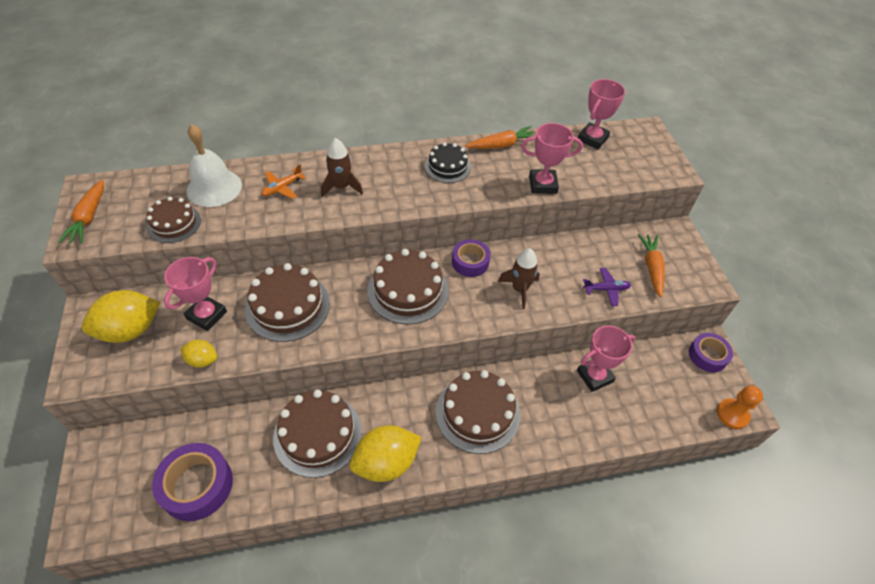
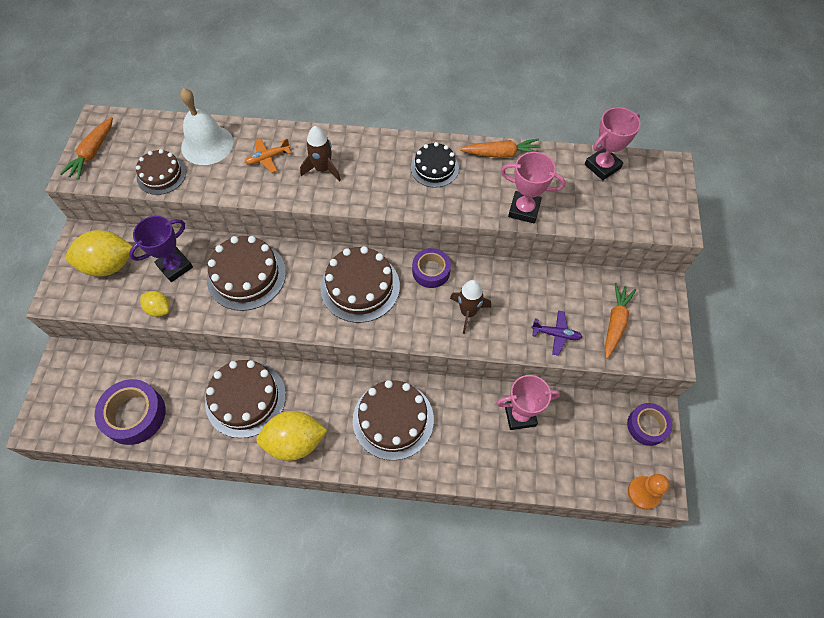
camera: 20 degrees right, 10 degrees up
pink trophy [164,257,227,331] -> purple trophy [129,216,193,282]

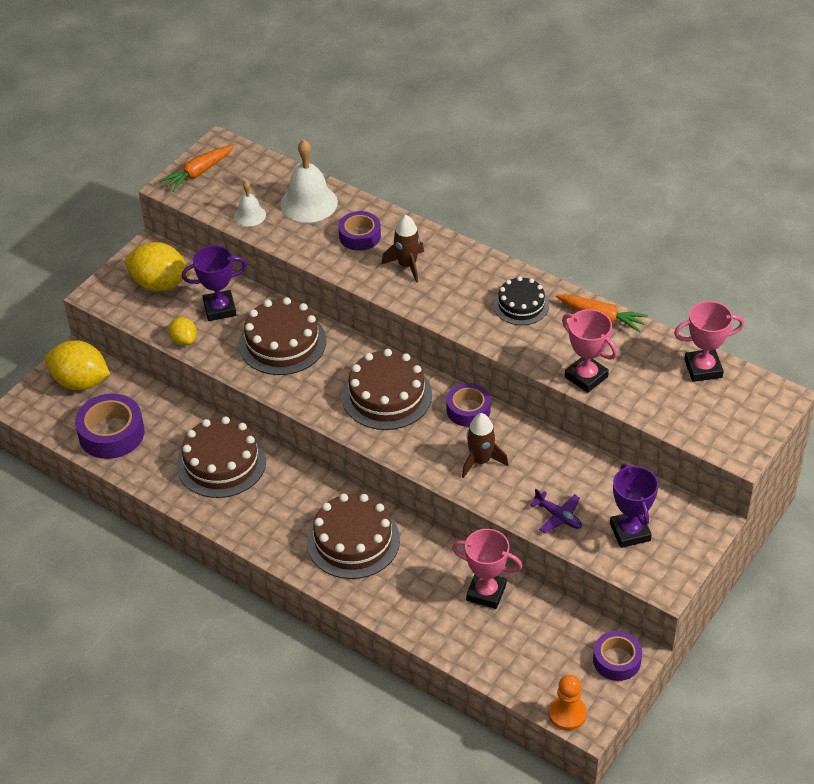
camera: 30 degrees right, 15 degrees down
brown cake [136,149,186,195] -> white bell [234,181,266,226]
orange plane [245,138,291,173] -> purple tape [338,211,381,251]
yellow lemon [256,411,328,461] -> yellow lemon moved to [45,340,110,390]
orange carrot [605,283,636,359] -> purple trophy [610,464,659,548]

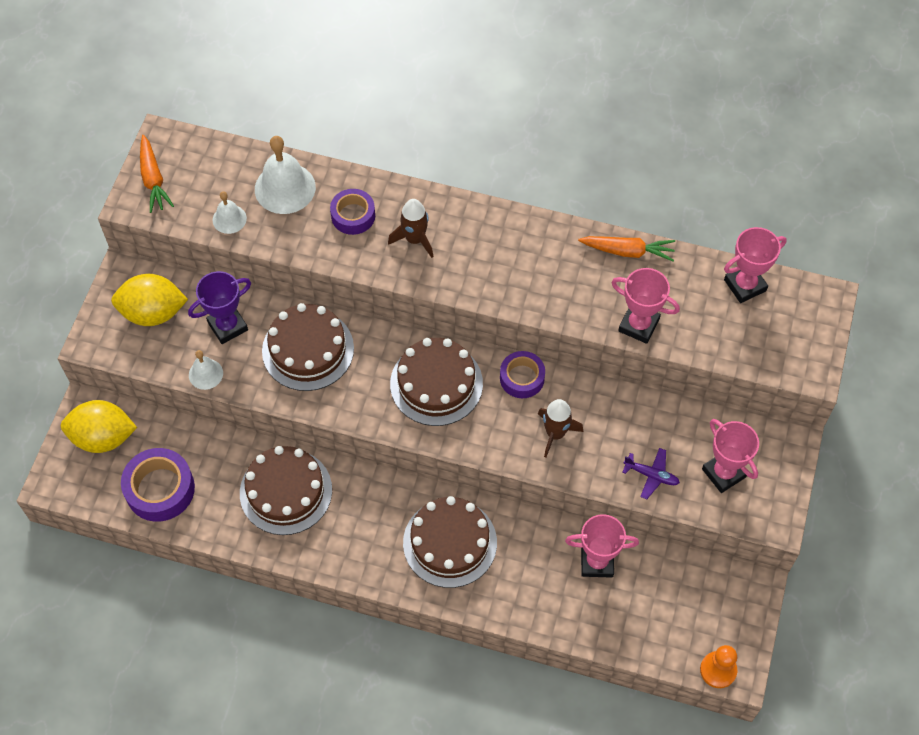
camera: 20 degrees left, 15 degrees up
orange carrot [159,145,234,192] -> orange carrot turned 45 degrees counterclockwise [140,135,174,213]
yellow lemon [169,317,197,346] -> white bell [189,350,223,390]
black cake [494,276,549,325] -> none
purple tape [593,631,642,681] -> none
purple trophy [610,464,659,548] -> pink trophy [702,419,759,493]

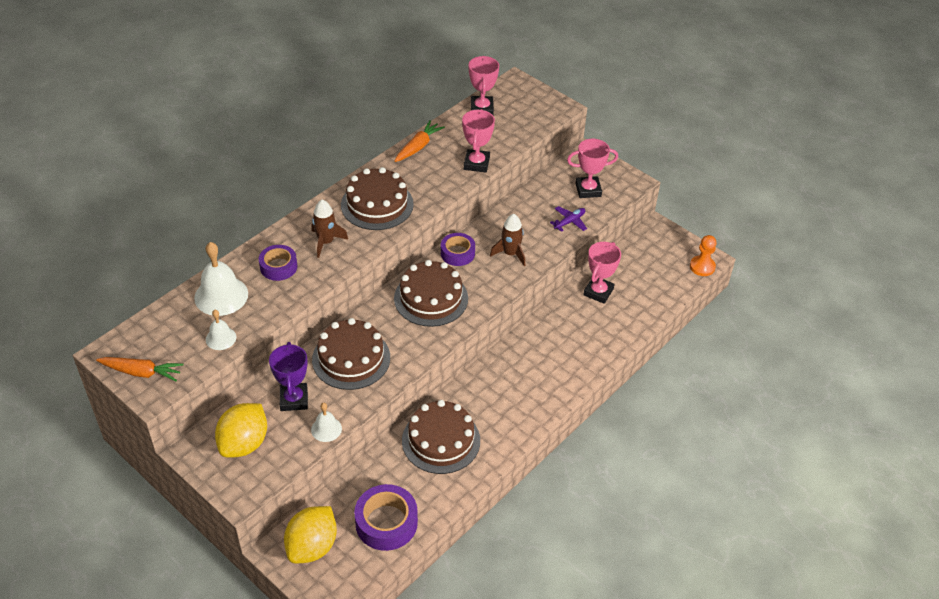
camera: 65 degrees left, 15 degrees down
brown cake [403,496,497,588] -> brown cake moved to [341,167,414,230]
pink trophy [611,268,680,344] -> pink trophy turned 45 degrees counterclockwise [462,109,495,172]

